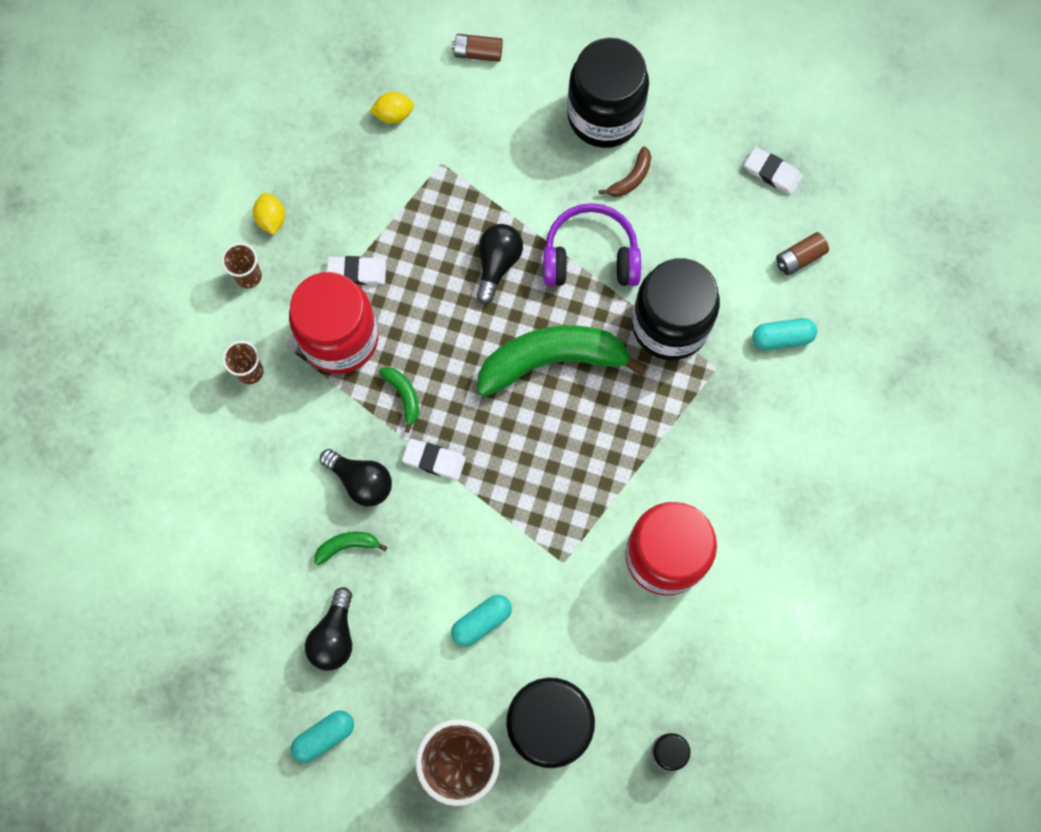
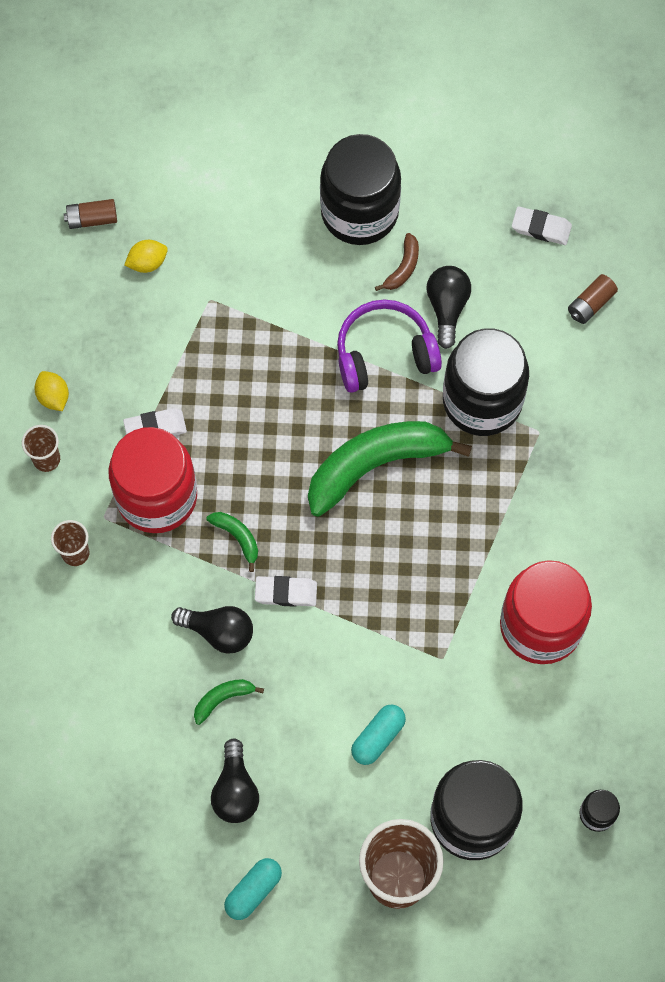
camera: 15 degrees left, 5 degrees down
brown battery [452,34,503,62] -> brown battery moved to [64,199,117,229]
black light bulb [477,224,523,304] -> black light bulb moved to [426,266,471,349]
turquoise capsule [752,318,817,350] -> none

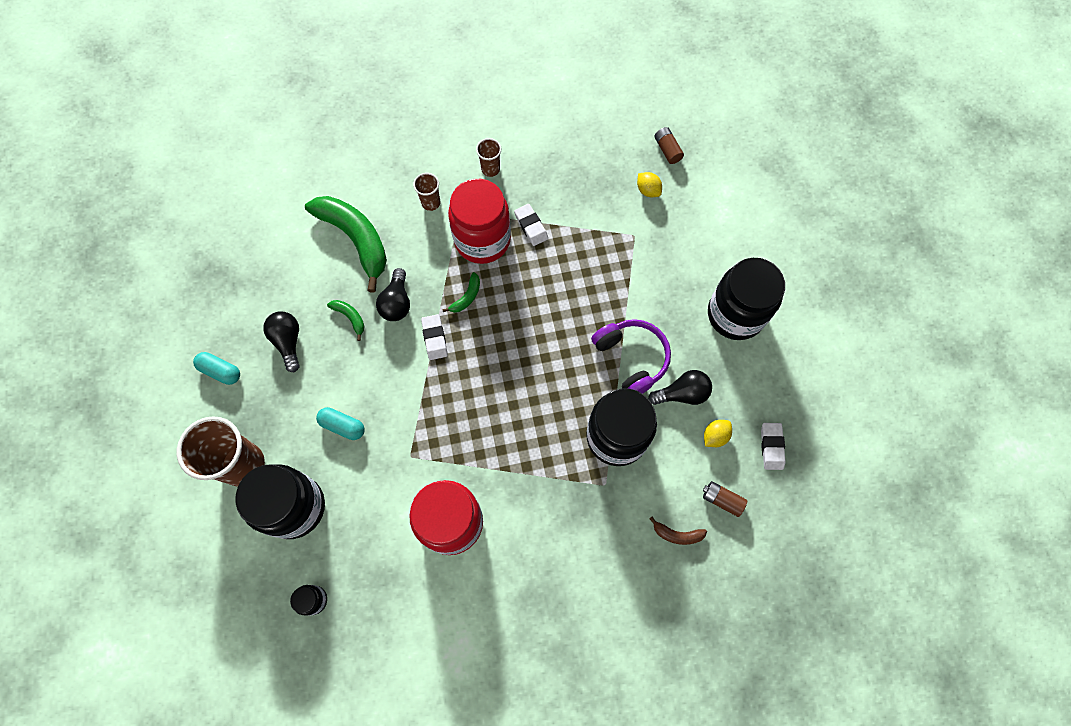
camera: 75 degrees right, 0 degrees up
yellow lemon [34,371,69,411] -> yellow lemon moved to [704,420,732,447]
black light bulb [211,739,259,823] -> black light bulb turned 90 degrees clockwise [263,311,300,372]
green banana [308,421,472,517] -> green banana moved to [305,196,387,292]
brown banana [375,233,419,291] -> brown banana moved to [649,517,707,545]

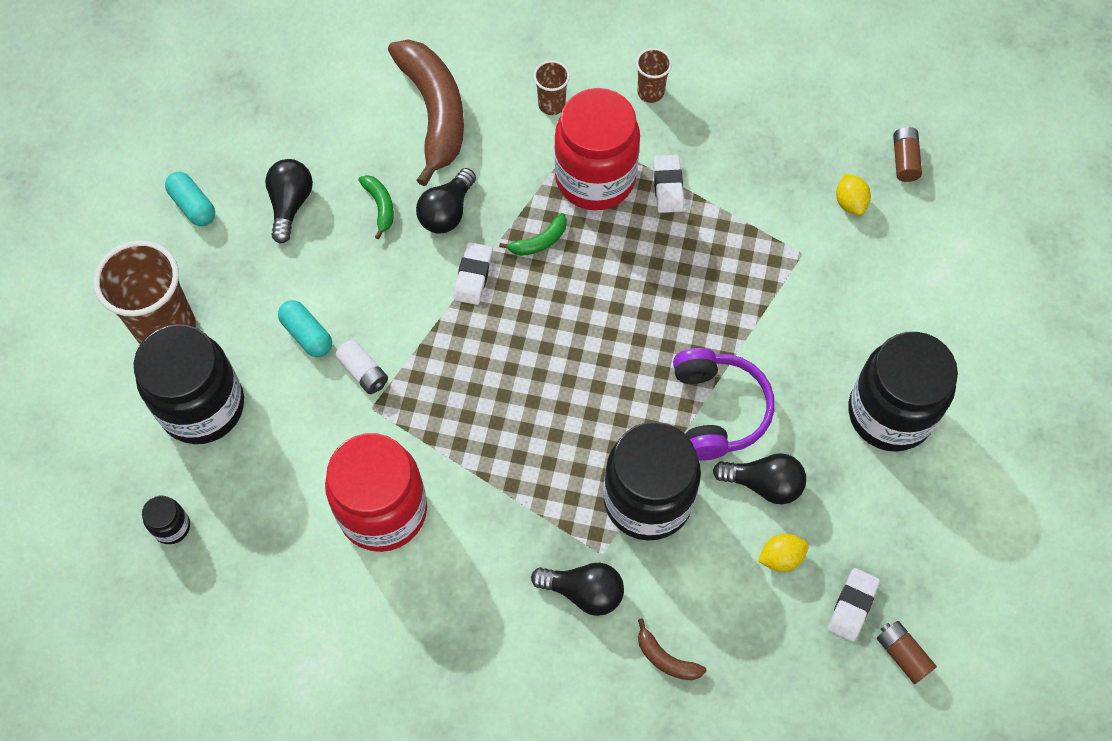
camera: 25 degrees right, 5 degrees down
green banana [305,196,387,292] -> brown banana [388,40,464,187]
brown battery [703,481,747,517] -> brown battery moved to [877,621,937,684]
none -> white battery [335,340,388,394]
none -> black light bulb [531,563,624,616]

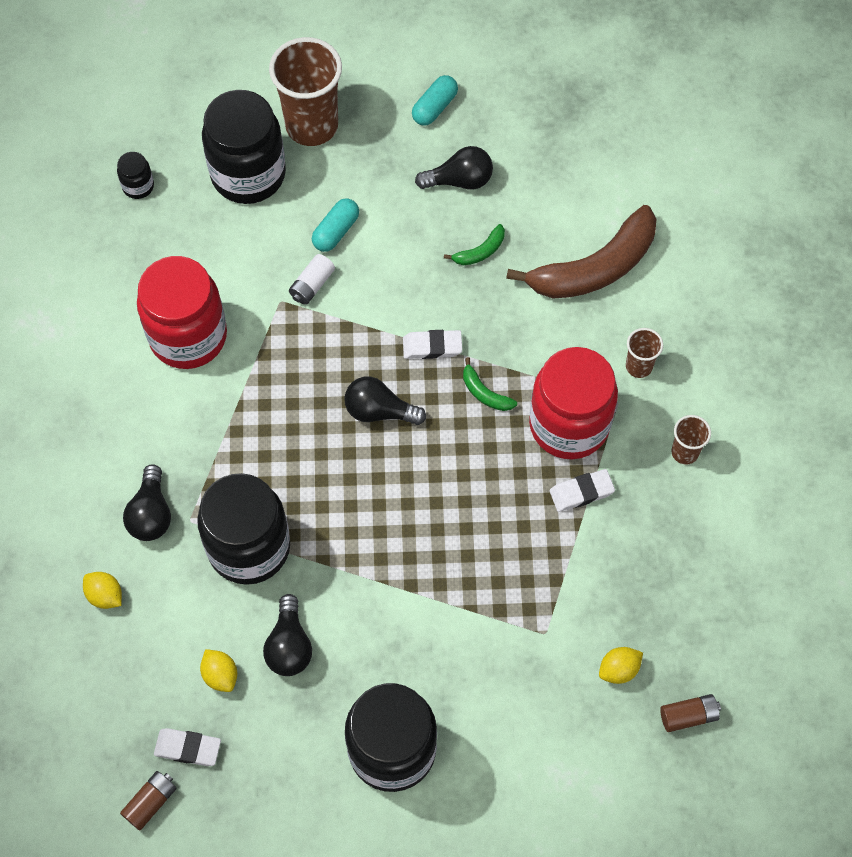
camera: 75 degrees right, 0 degrees up
black light bulb [416,168,476,234] -> black light bulb moved to [344,377,426,425]
brown banana [638,618,707,680] -> yellow lemon [83,572,122,609]
purple headphones [673,348,774,460] -> none

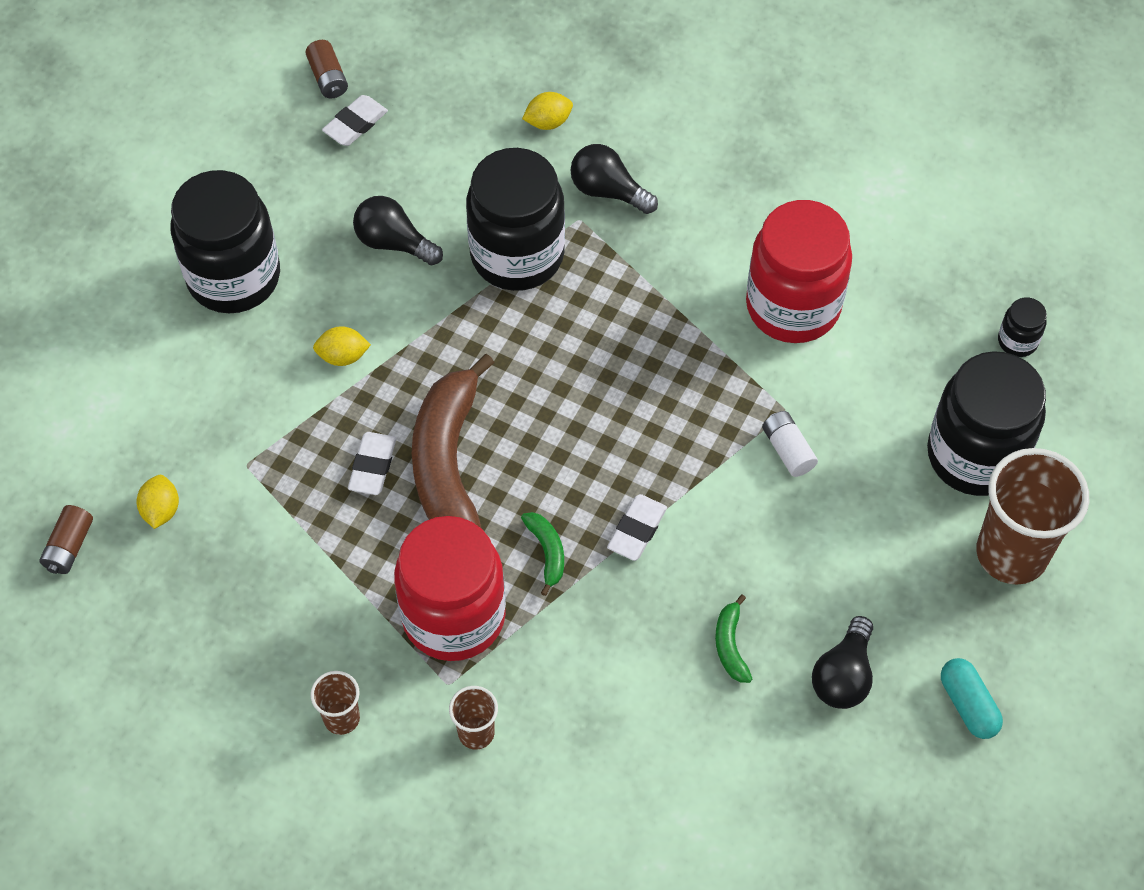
camera: 120 degrees right, 5 degrees down
yellow lemon [200,649,237,692] -> yellow lemon moved to [313,326,371,366]
turquoise capsule [312,199,359,252] -> none
black light bulb [344,377,426,425] -> none
green banana [463,357,517,411] -> green banana turned 90 degrees clockwise [521,512,564,596]
brown banana [506,205,656,298] -> brown banana moved to [412,354,494,528]
white eraser [550,469,615,512] -> white eraser moved to [348,432,396,495]

